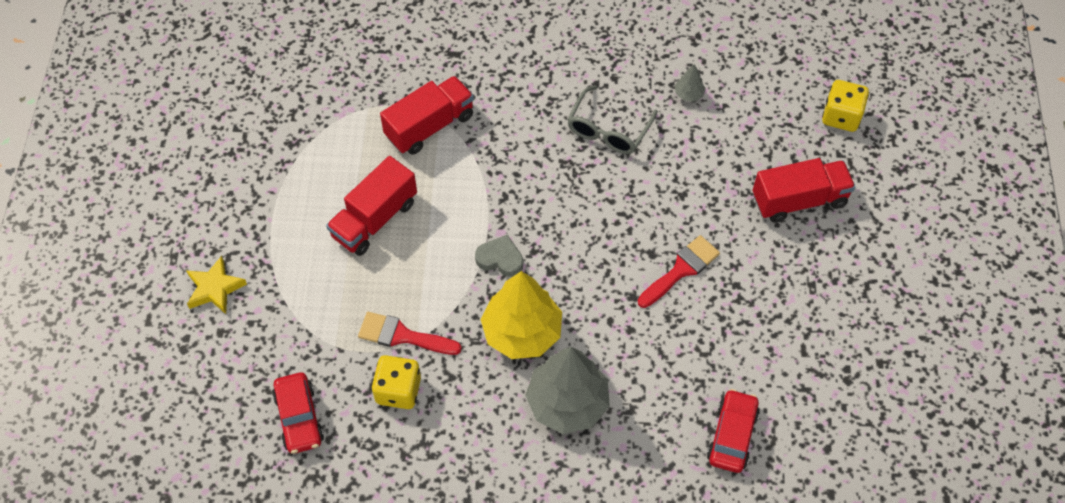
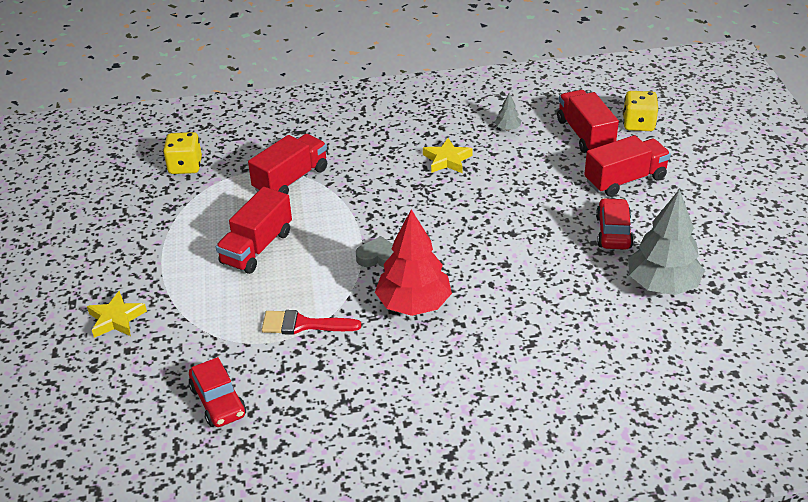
camera: 10 degrees left, 20 degrees down
yellow dice [372,355,421,409] -> yellow dice moved to [163,132,202,174]
yellow tree [481,271,562,359] -> red tree [375,209,452,316]
grey tree [525,347,610,434] -> grey tree moved to [628,189,705,295]
grey glasses [567,85,658,154] -> yellow star [423,138,473,173]
red brush [638,235,720,308] -> none
red car [707,389,760,473] -> red car moved to [596,198,634,250]
none -> red truck [557,90,619,153]

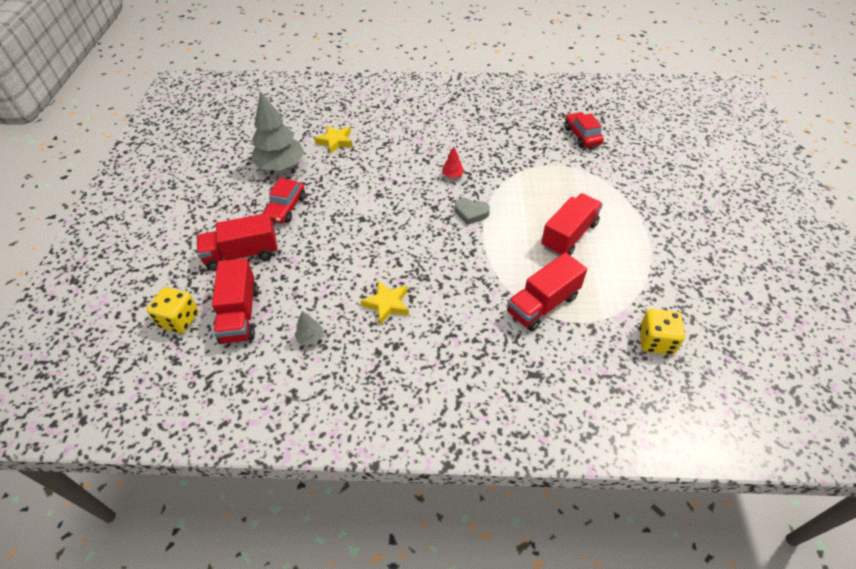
camera: 170 degrees left, 10 degrees up
yellow star [87,291,147,338] -> yellow star moved to [314,125,353,154]
red brush [261,310,361,335] -> none
red tree [375,209,452,316] -> red tree [442,146,464,178], size x0.42

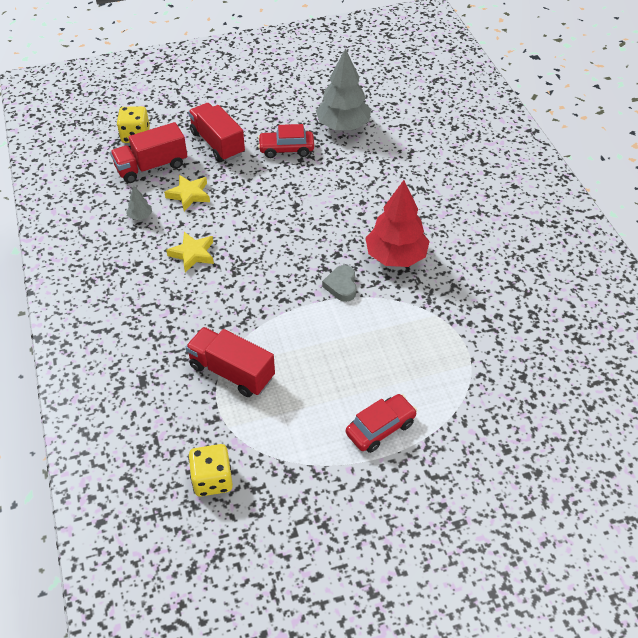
camera: 70 degrees right, 0 degrees up
yellow star [314,125,353,154] -> yellow star moved to [164,175,210,211]
red tree [442,146,464,178] -> red tree [366,180,430,267], size x2.37
red truck [541,193,603,256] -> none
red car [565,112,604,148] -> red car moved to [346,394,417,453]

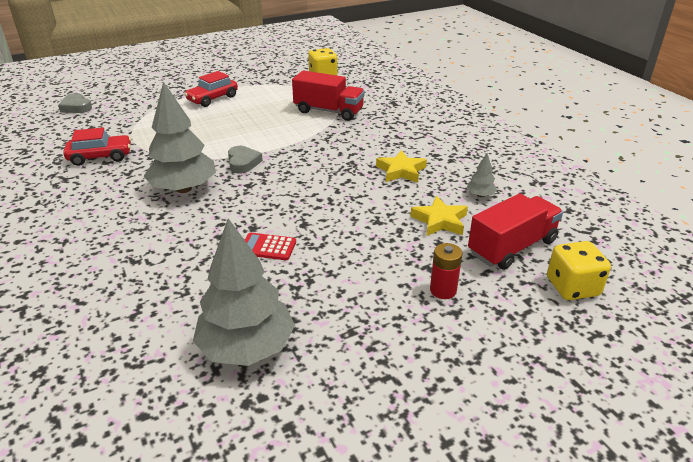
camera: 170 degrees right, 15 degrees down
red truck [188,103,245,161] -> red battery [430,243,462,299]
red car [258,124,314,158] -> red car moved to [63,128,131,166]
red tree [366,180,430,267] -> grey tree [144,82,216,193]
none -> grey heart [58,93,92,113]
none -> red calculator [245,233,296,260]

